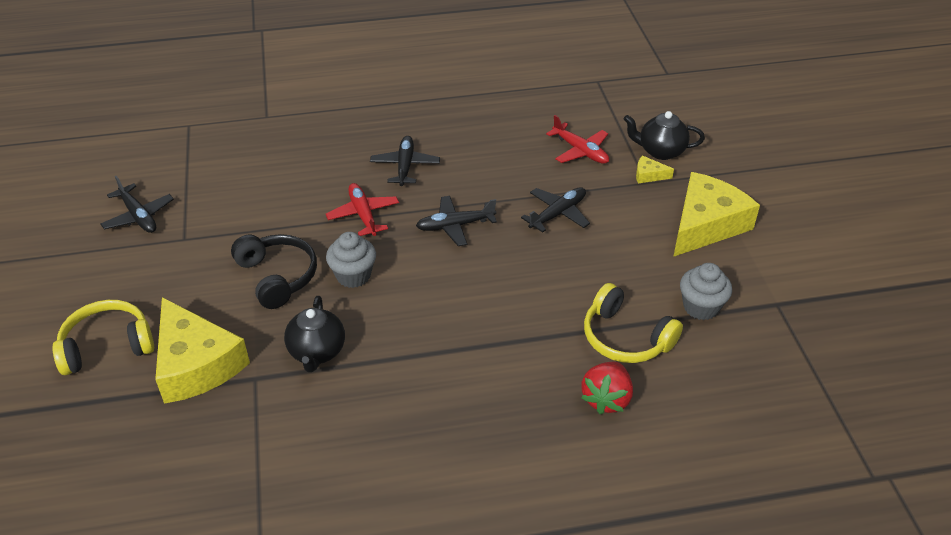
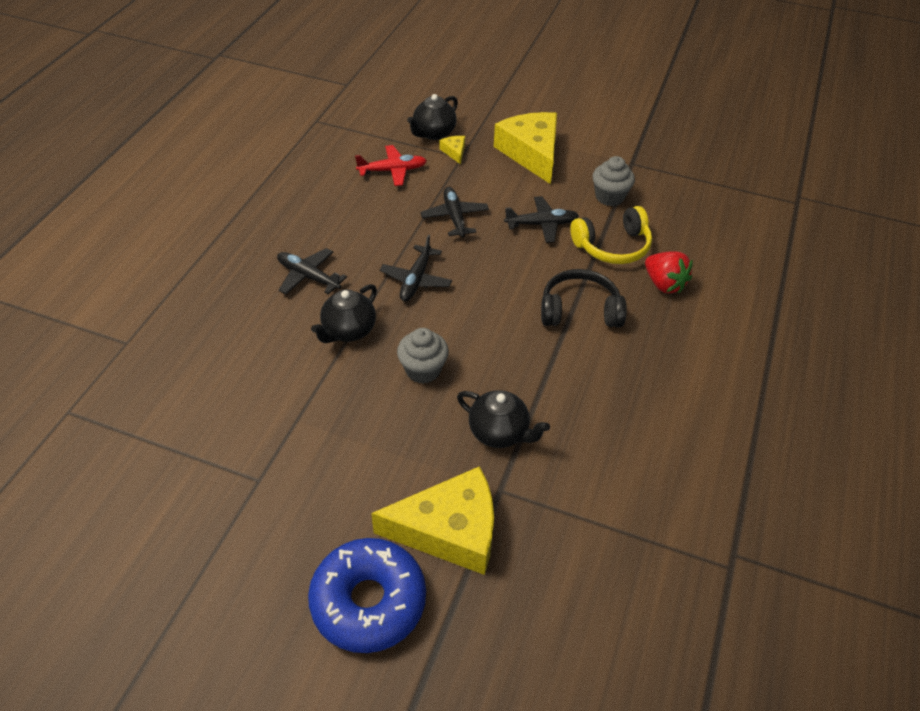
camera: 60 degrees left, 5 degrees up
yellow headphones [52,300,154,375] -> blue donut [308,538,426,653]
black plane [100,176,174,233] -> black plane moved to [504,196,579,243]
black headphones [231,234,317,309] -> black headphones moved to [541,269,627,328]
red plane [326,183,399,236] -> black teapot [311,284,377,343]
yellow cheese [636,156,674,183] -> yellow cheese turned 120 degrees clockwise [440,136,465,164]

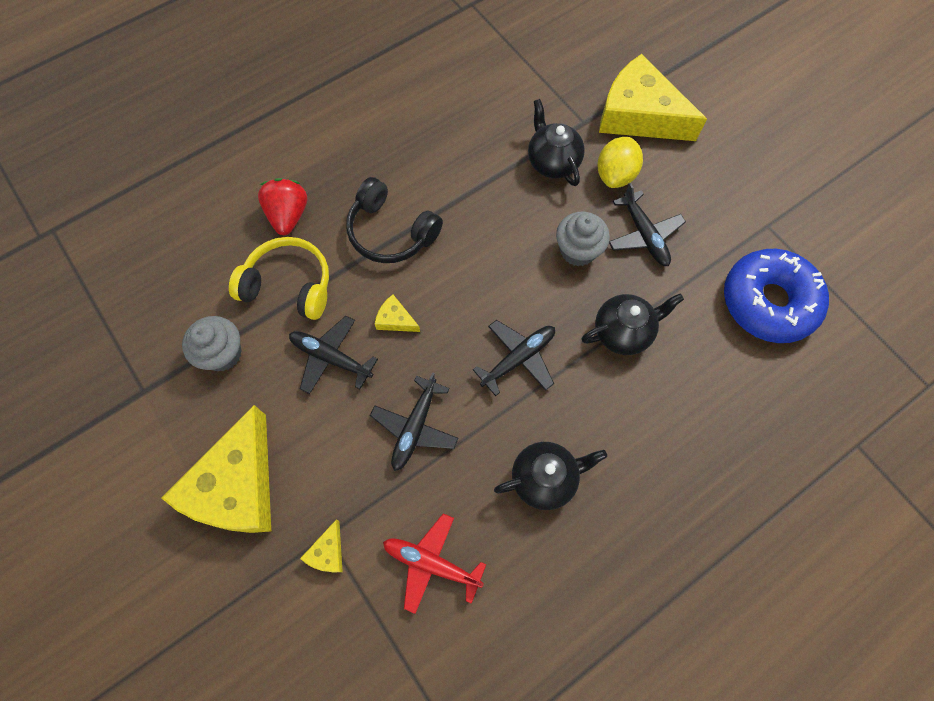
camera: 145 degrees left, 20 degrees up
black plane [277,248,347,295] -> black plane moved to [609,183,686,266]
blue donut [308,538,426,653] -> blue donut moved to [724,249,829,343]
black teapot [407,94,458,140] -> black teapot moved to [494,442,607,510]
none -> yellow cheese [375,295,420,332]
none -> yellow lemon [597,137,643,188]

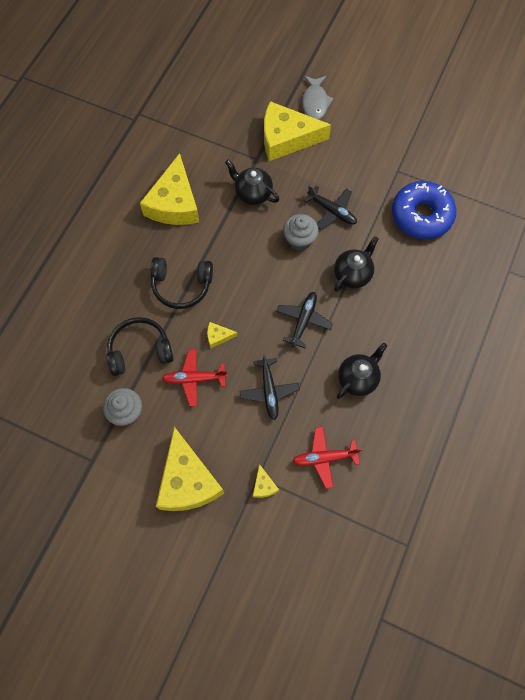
camera: 30 degrees left, 0 degrees up
yellow headphones [229,237,329,320] -> black headphones [107,317,173,376]
red strawberry [258,178,307,235] -> none
black plane [289,316,378,394] -> red plane [162,349,228,406]
yellow lemon [597,137,643,188] -> none
none -> yellow cheese [140,153,199,225]
none -> grey fish [302,76,334,120]

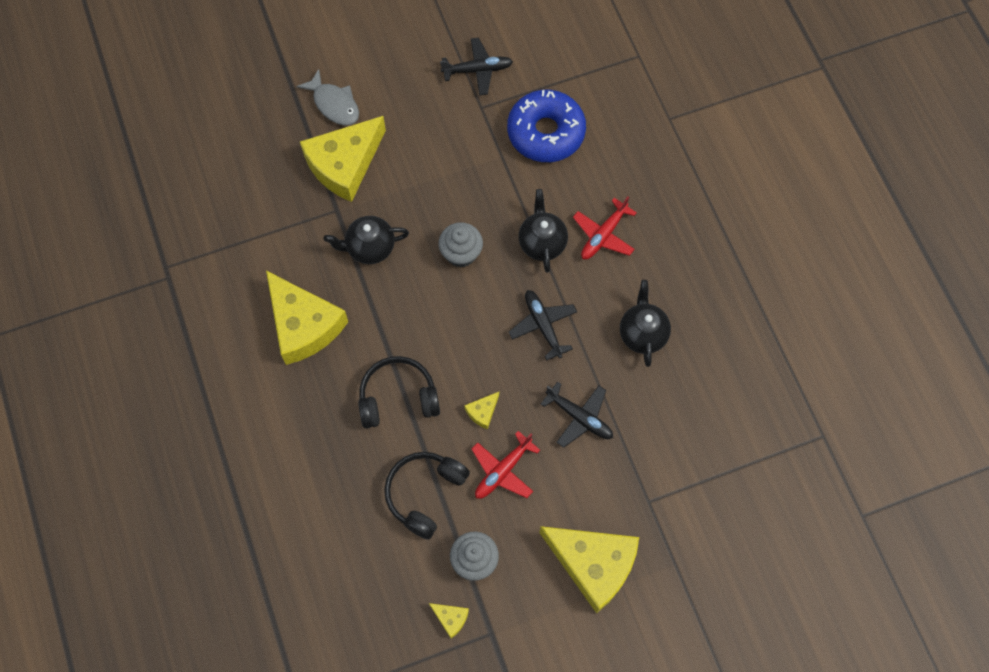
camera: 45 degrees left, 0 degrees up
black headphones [150,257,213,309] -> black headphones turned 150 degrees counterclockwise [358,356,440,429]
yellow cheese [253,464,279,498] -> yellow cheese moved to [429,603,469,639]
red plane [293,427,362,489] -> red plane moved to [573,196,637,259]
black plane [304,185,357,230] -> black plane moved to [440,38,513,96]

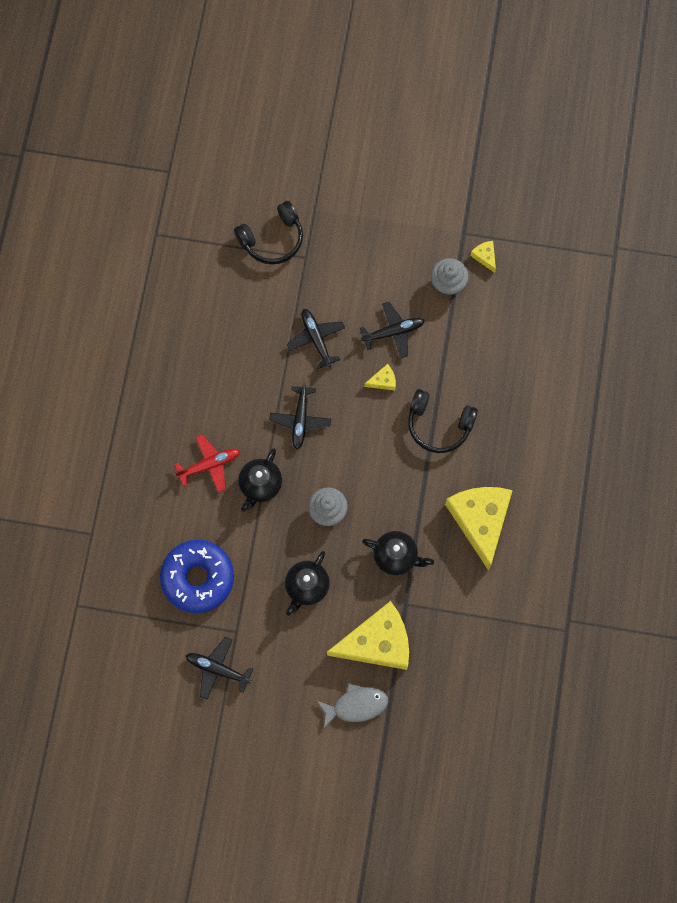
camera: 150 degrees left, 5 degrees up
grey fish [296,69,359,126] -> grey fish turned 90 degrees clockwise [317,683,388,729]
black headphones [384,452,470,540] -> black headphones moved to [234,201,303,265]
red plane [472,431,540,499] -> black plane [360,302,425,358]
yellow cheese [539,526,639,614] -> none
black teapot [620,280,671,367] -> black teapot moved to [285,551,330,615]

